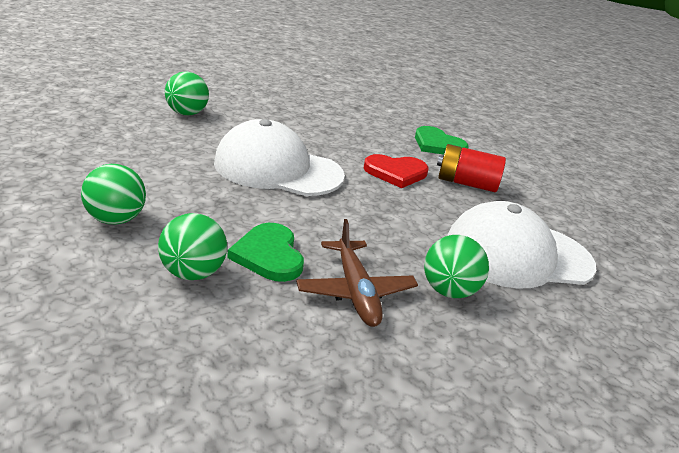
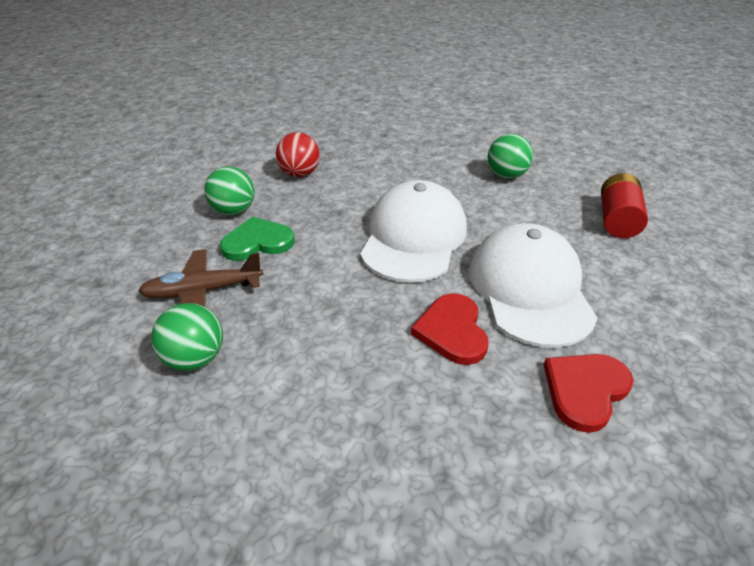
camera: 95 degrees right, 10 degrees up
green ball [81,164,146,224] -> red ball [276,132,320,177]
green heart [415,126,469,155] -> red heart [544,354,634,433]
red battery [437,144,506,192] -> red battery moved to [601,173,648,238]
white cap [447,201,596,289] -> white cap moved to [469,223,598,348]

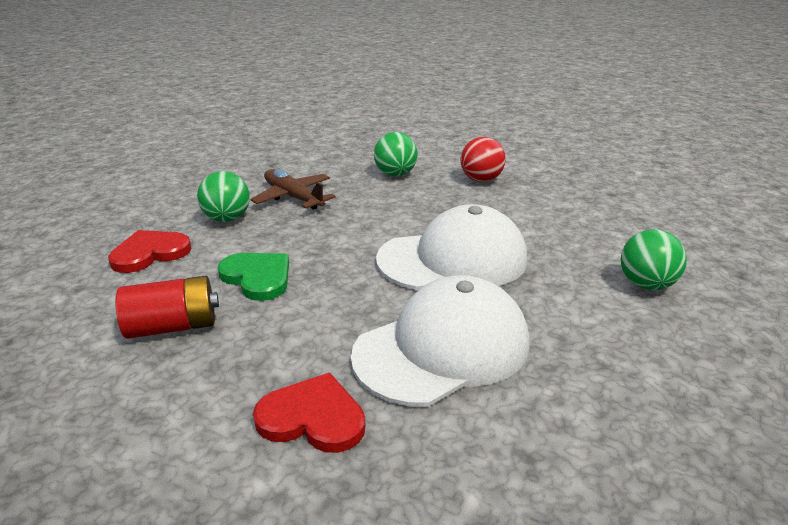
camera: 60 degrees right, 10 degrees down
green heart [220,217,294,261] -> green heart moved to [218,253,289,301]
red heart [411,293,489,365] -> red heart moved to [108,230,192,273]
red battery [601,173,648,238] -> red battery moved to [116,276,219,339]

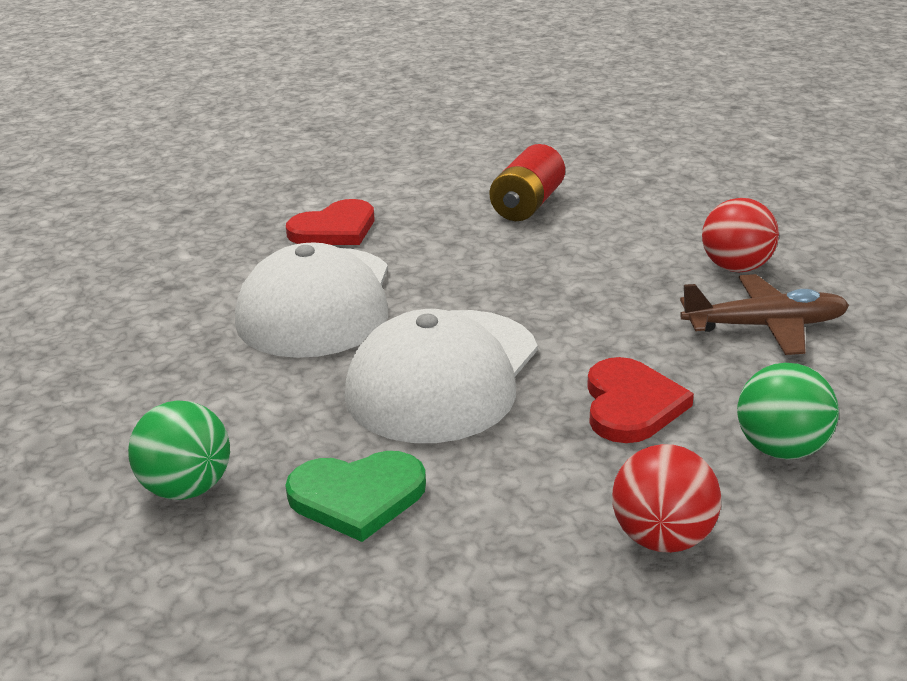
camera: 130 degrees right, 0 degrees up
red heart [108,230,192,273] -> red heart moved to [587,357,694,443]
green ball [197,171,250,222] -> red ball [702,198,779,272]
green heart [218,253,289,301] -> green heart moved to [285,451,426,542]

